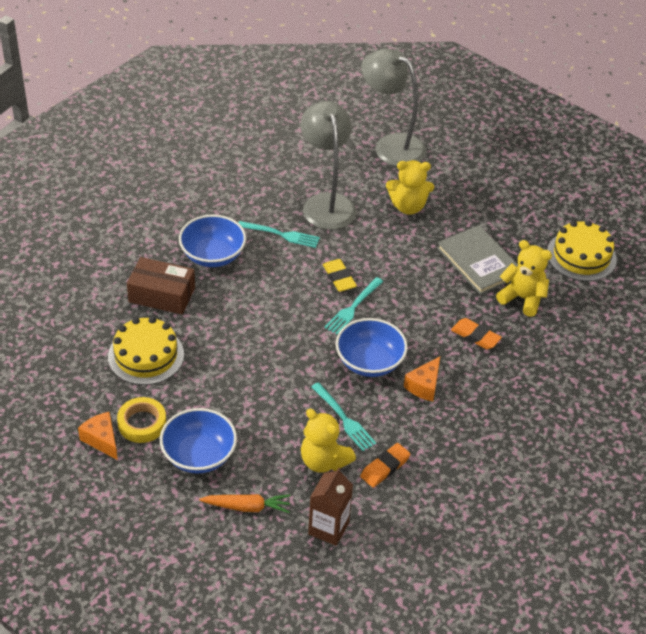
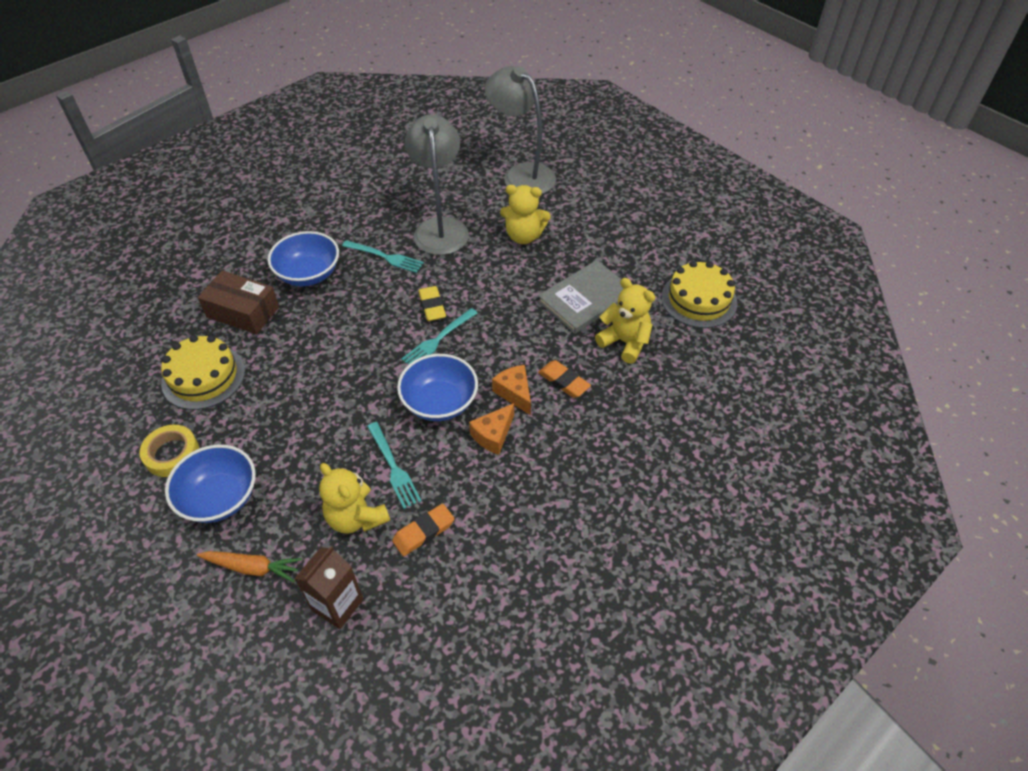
camera: 10 degrees right, 5 degrees up
orange cheese [78,412,118,460] -> orange cheese moved to [492,365,531,415]
grey book [437,225,518,295] -> grey book turned 75 degrees clockwise [538,260,623,334]

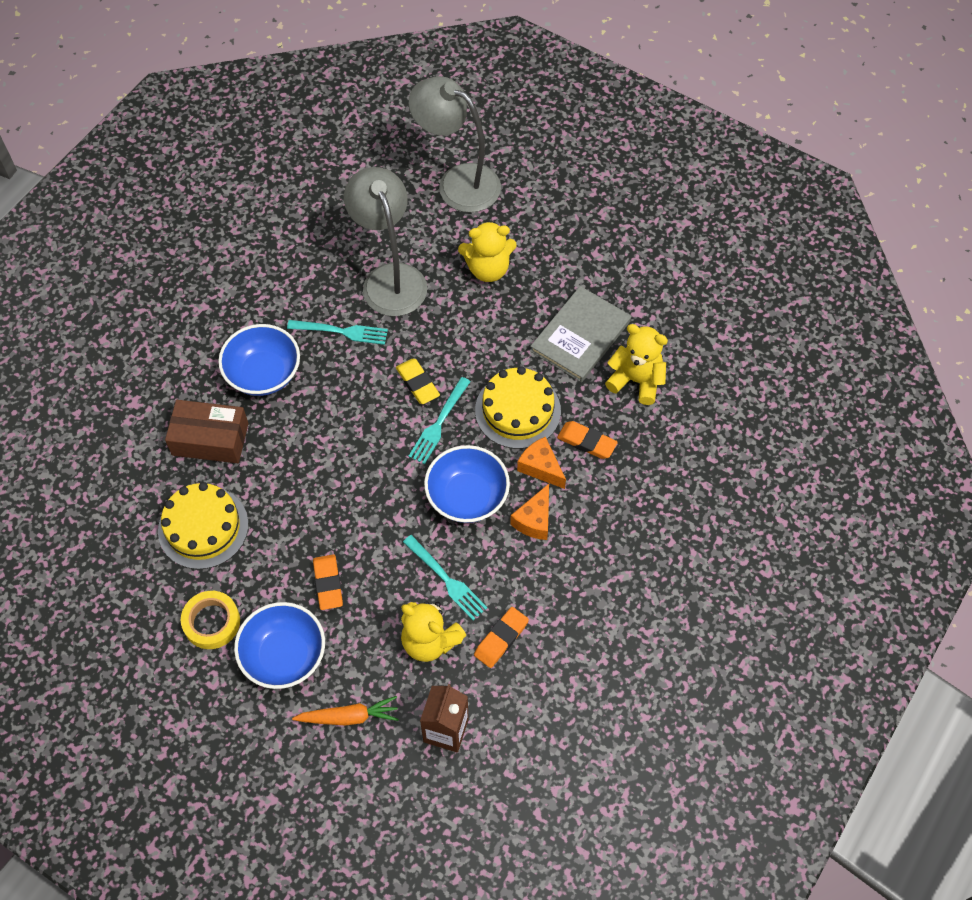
camera: 15 degrees left, 10 degrees up
yellow cake [661,261,738,328] -> yellow cake moved to [475,367,561,449]
none -> orange eraser [313,554,343,610]

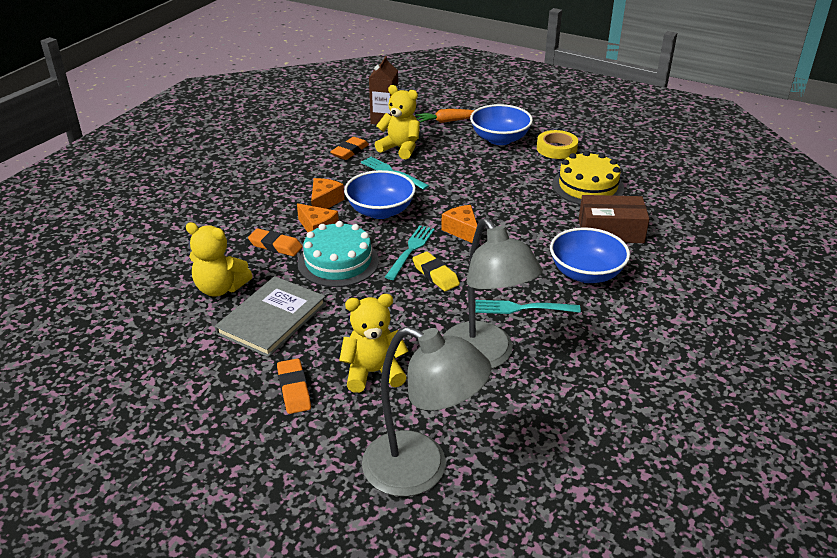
camera: 175 degrees right, 25 degrees down
orange eraser [313,554,343,610] -> orange eraser moved to [277,358,311,414]
yellow cake [475,367,561,449] -> turquoise cake [298,221,379,287]
none -> orange cheese [441,205,478,243]

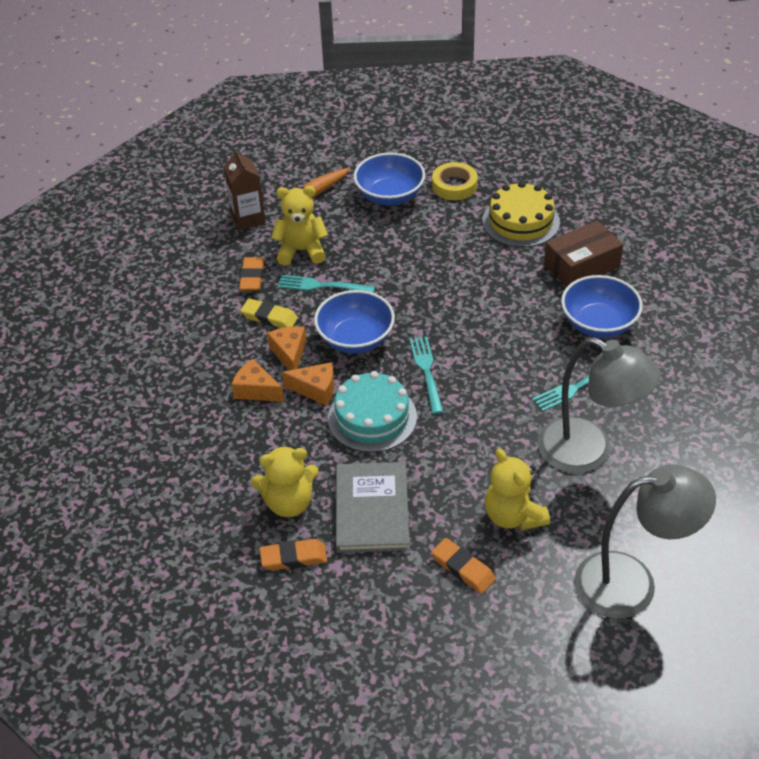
camera: 30 degrees left, 10 degrees up
orange eraser [248,228,303,256] -> orange eraser moved to [260,539,327,571]
yellow teddy bear [339,294,408,393] -> yellow teddy bear turned 75 degrees counterclockwise [485,448,550,531]
yellow eraser [412,252,460,291] -> yellow eraser moved to [240,298,298,328]
orange cheese [441,205,478,243] -> orange cheese moved to [231,359,284,402]

